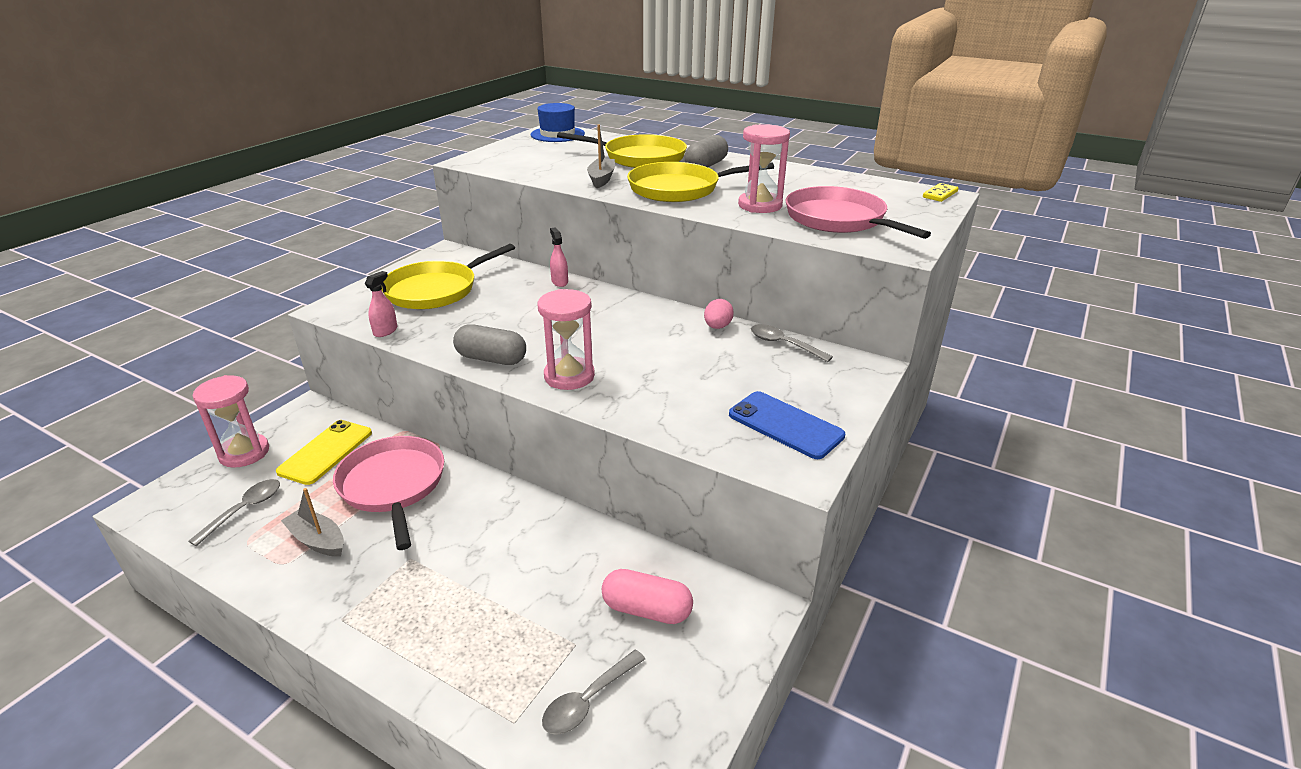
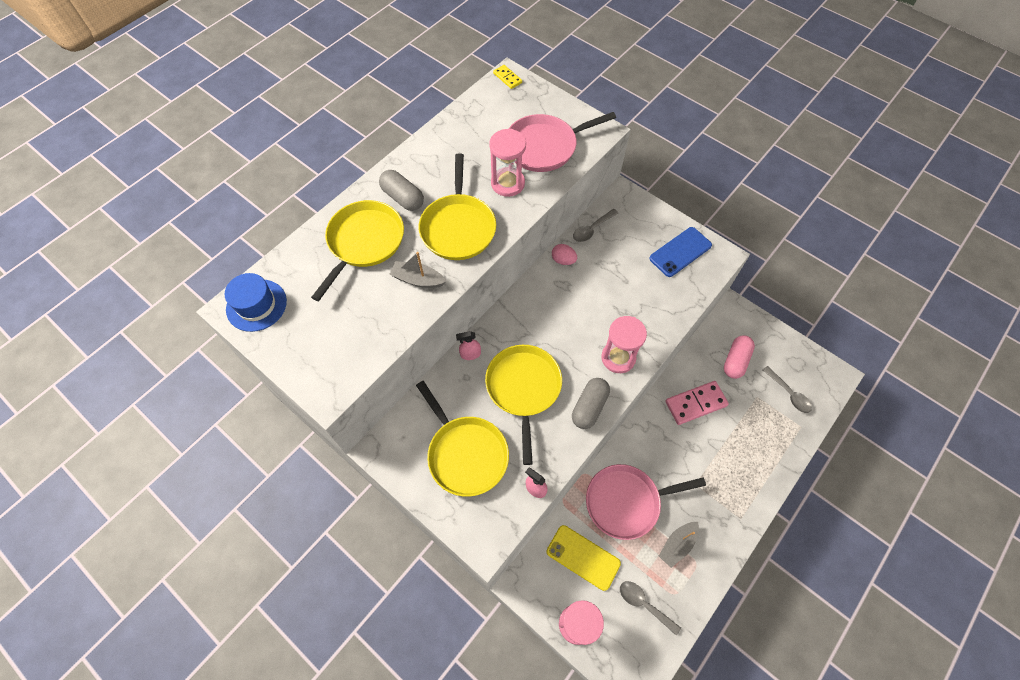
camera: 80 degrees left, 30 degrees up
none -> yellow pan [485,345,562,465]
none -> pink domino [665,381,729,425]

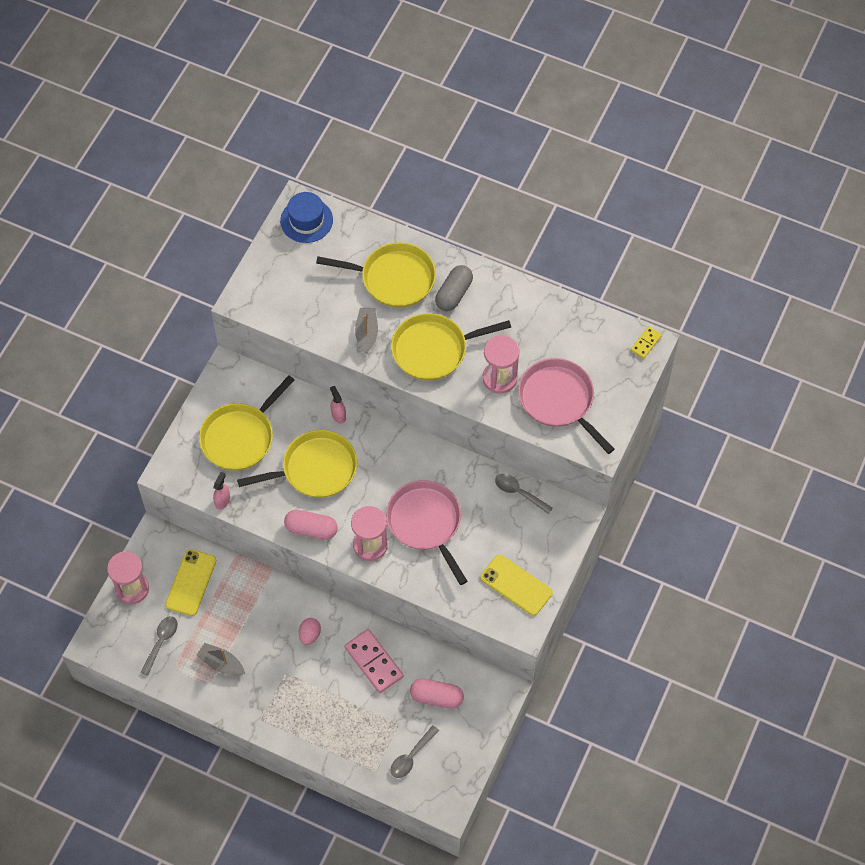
camera: 75 degrees right, 0 degrees up
pink egg [552,244,577,265] -> pink egg moved to [299,618,321,645]
grey capsule [572,378,610,429] -> pink capsule [284,510,338,540]
pink pan [586,464,706,540] -> pink pan moved to [386,480,467,585]
blue phone [649,227,712,277] -> yellow phone [480,554,553,616]

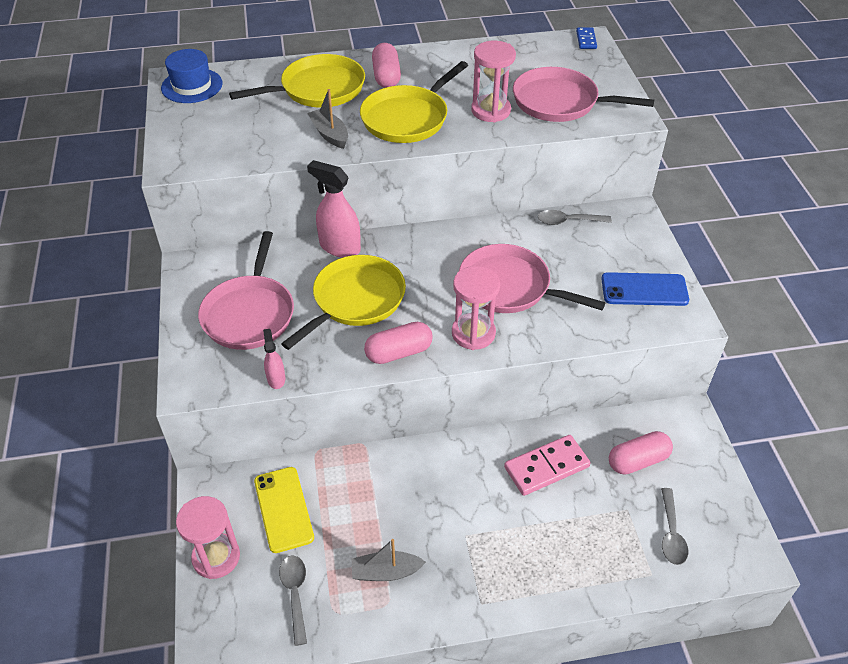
camera: 35 degrees left, 15 degrees down
yellow pan [199,375,295,470] -> pink pan [198,231,294,350]
pink egg [299,618,321,645] -> none
pink spray bottle [330,386,346,424] -> pink spray bottle [307,160,361,258], size x1.86
pink domino [345,629,404,693] -> pink domino turned 45 degrees counterclockwise [504,435,590,496]
grey capsule [435,265,473,311] -> pink capsule [372,43,401,88]
yellow phone [480,554,553,616] -> blue phone [601,272,689,306]
yellow domino [631,326,662,359] -> blue domino [576,27,597,49]

